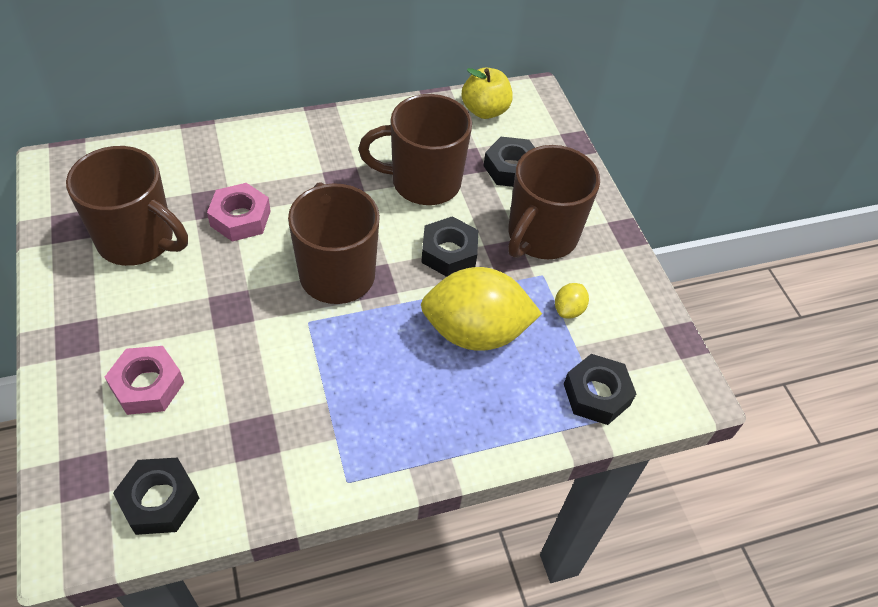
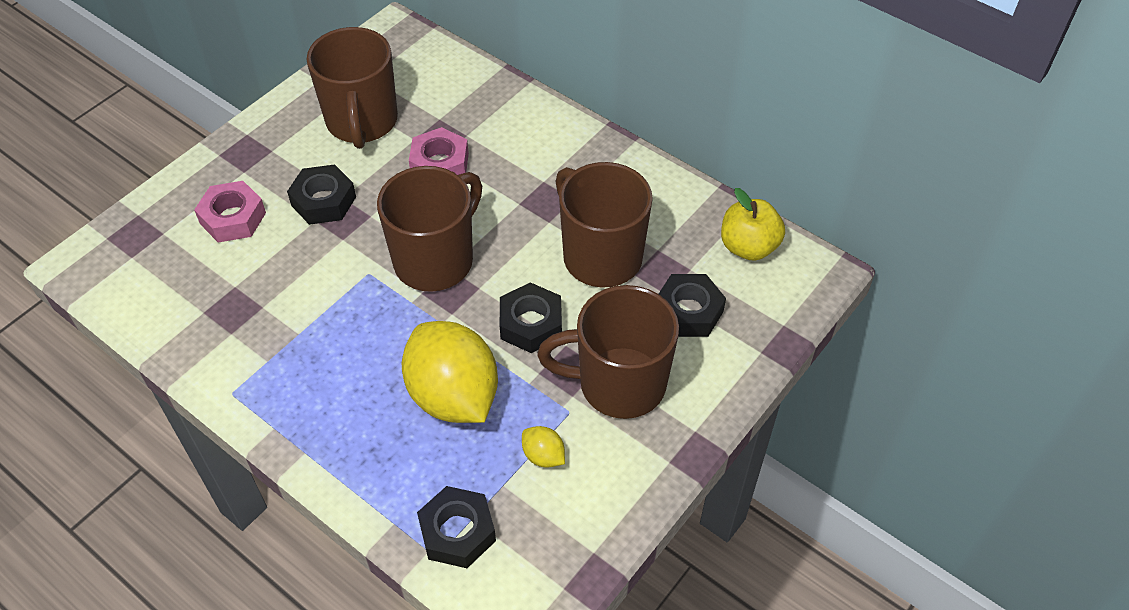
camera: 60 degrees right, 0 degrees up
black nut [113,458,199,535] -> black nut moved to [287,164,356,225]
yellow lemon [555,283,589,318] -> yellow lemon turned 45 degrees clockwise [522,426,565,467]

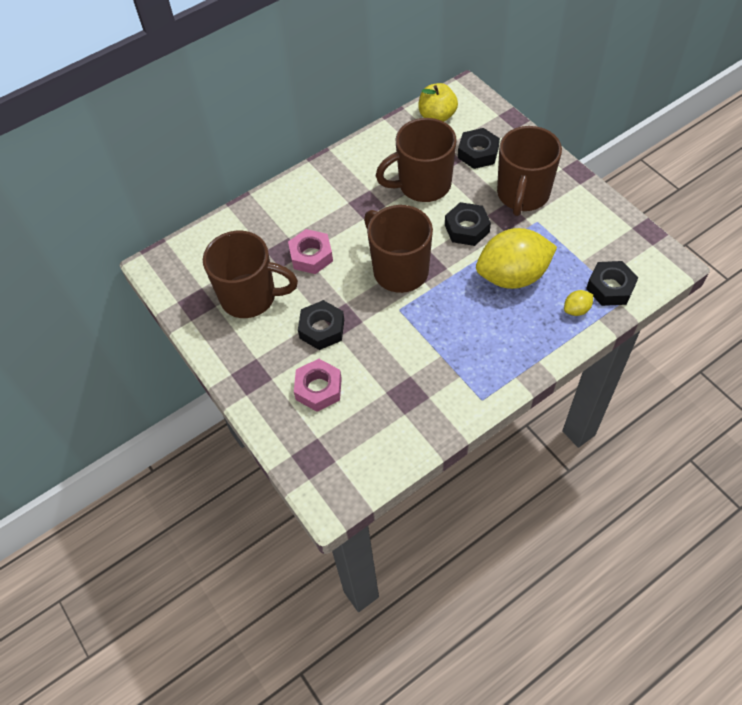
camera: 70 degrees left, 5 degrees up
yellow lemon [522,426,565,467] -> yellow lemon moved to [564,290,593,316]

